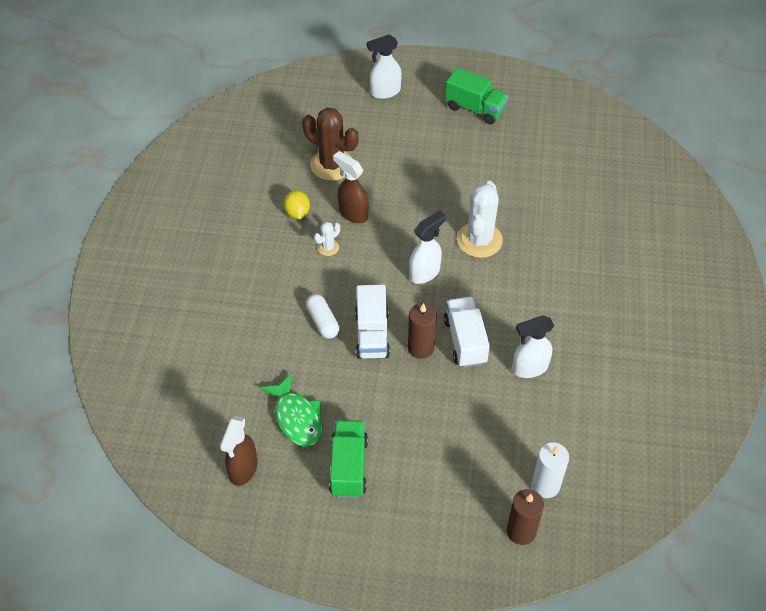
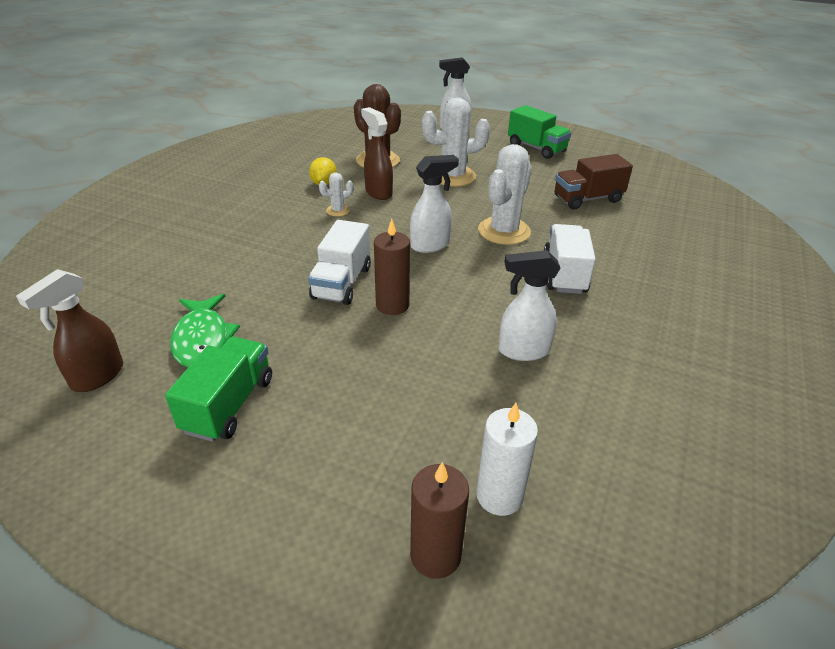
camera: 15 degrees right, 15 degrees down
white capsule [306,294,339,339] -> none
white truck [444,297,490,368] -> white truck moved to [544,224,596,294]
none -> white cactus [422,98,490,187]
none -> brown truck [555,154,633,210]

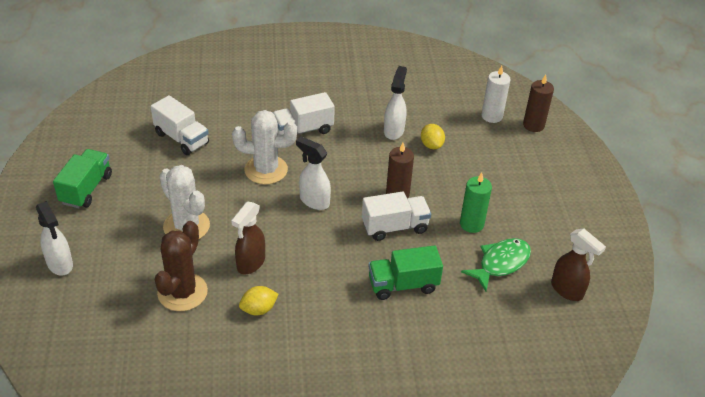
camera: 120 degrees left, 5 degrees up
brown spray bottle [16,269,123,392] -> brown spray bottle turned 45 degrees clockwise [551,228,606,301]
green truck [165,337,272,442] -> green truck moved to [368,245,443,300]
white cactus [319,172,353,216] -> none
white spray bottle [498,250,560,361] -> white spray bottle turned 135 degrees counterclockwise [384,66,407,140]
brown truck [555,154,633,210] -> white truck [151,95,209,155]
none -> yellow lemon [421,124,445,149]
none -> green candle [460,173,492,233]

